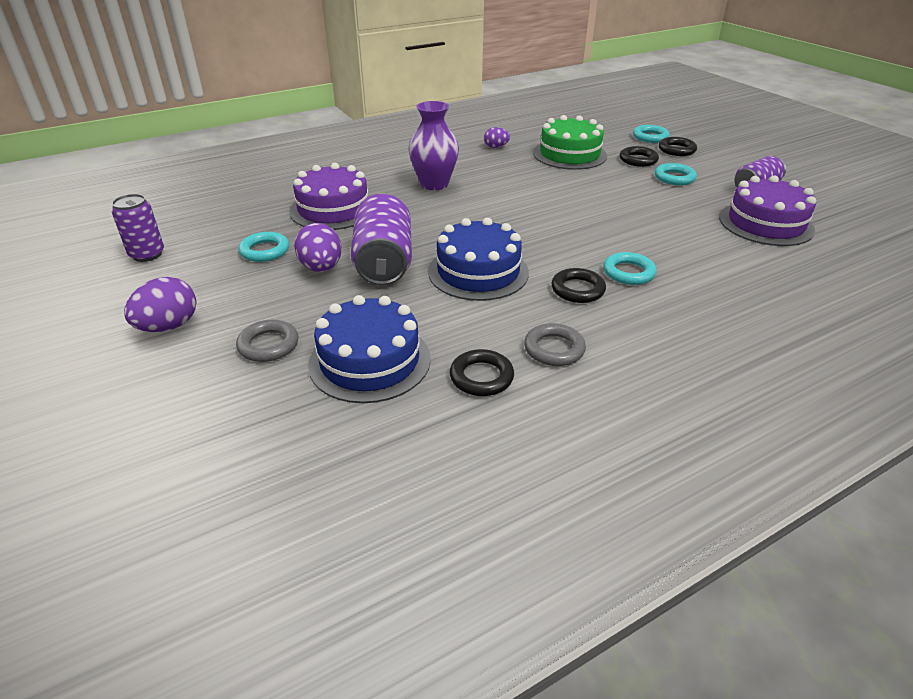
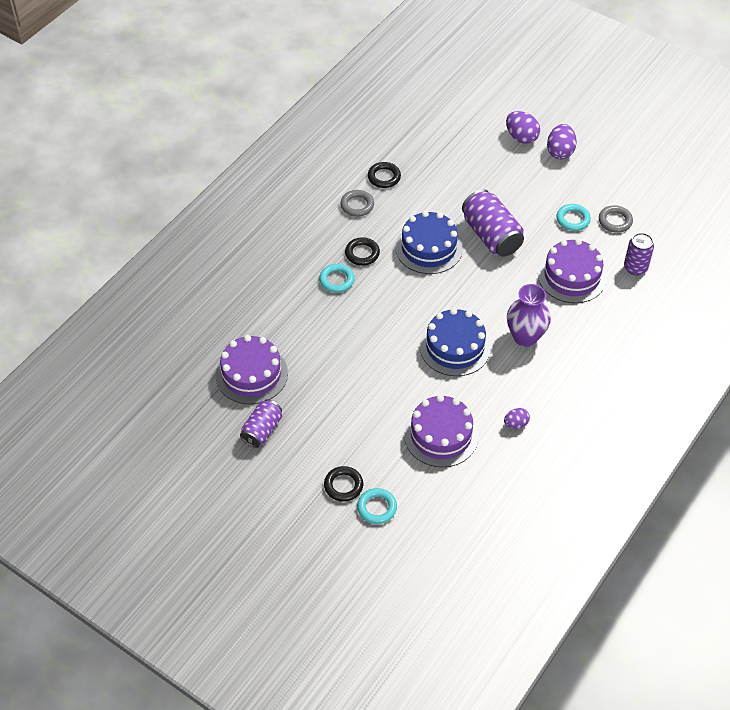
camera: 155 degrees right, 15 degrees up
purple can [112,194,164,262] -> purple can moved to [624,233,654,275]
grey ring [236,320,299,362] -> grey ring moved to [599,205,633,233]
purple egg [294,223,342,272] -> purple egg moved to [506,111,540,144]
blue cake [308,295,431,403] -> blue cake moved to [420,308,491,376]
green cake [533,115,607,170] -> purple cake [404,395,479,467]
black ring [620,146,659,167] -> none
turquoise ring [655,163,697,185] -> none

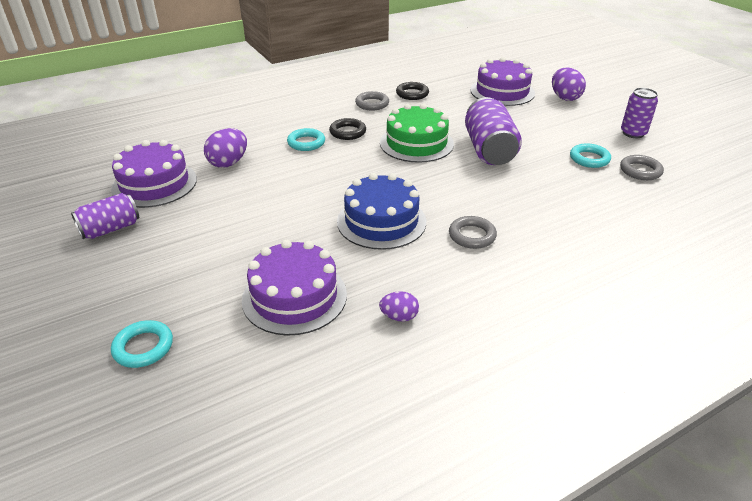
camera: 25 degrees right, 15 degrees down
black ring [324,466,363,502] -> none
blue cake [395,211,463,274] -> green cake [380,103,454,163]
purple vase [507,284,551,347] -> grey ring [449,216,497,249]
purple cake [538,239,607,303] -> purple cake moved to [470,57,535,106]
purple egg [547,124,577,159] -> purple egg moved to [204,128,247,168]
purple can [624,233,654,275] -> purple can moved to [621,88,658,138]

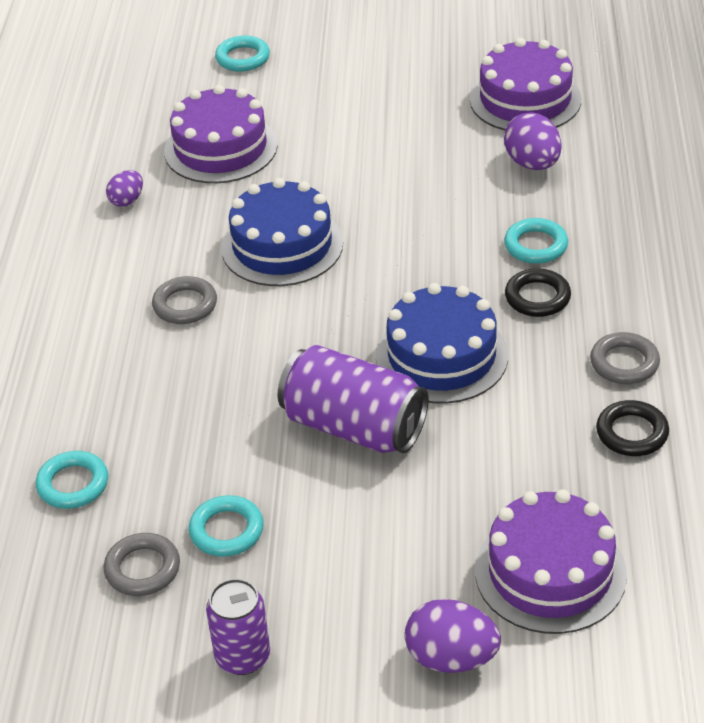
camera: 125 degrees right, 5 degrees up
purple can [71,193,139,239] -> none
green cake [380,103,454,163] -> blue cake [376,283,508,404]
none -> turquoise ring [36,451,108,509]

